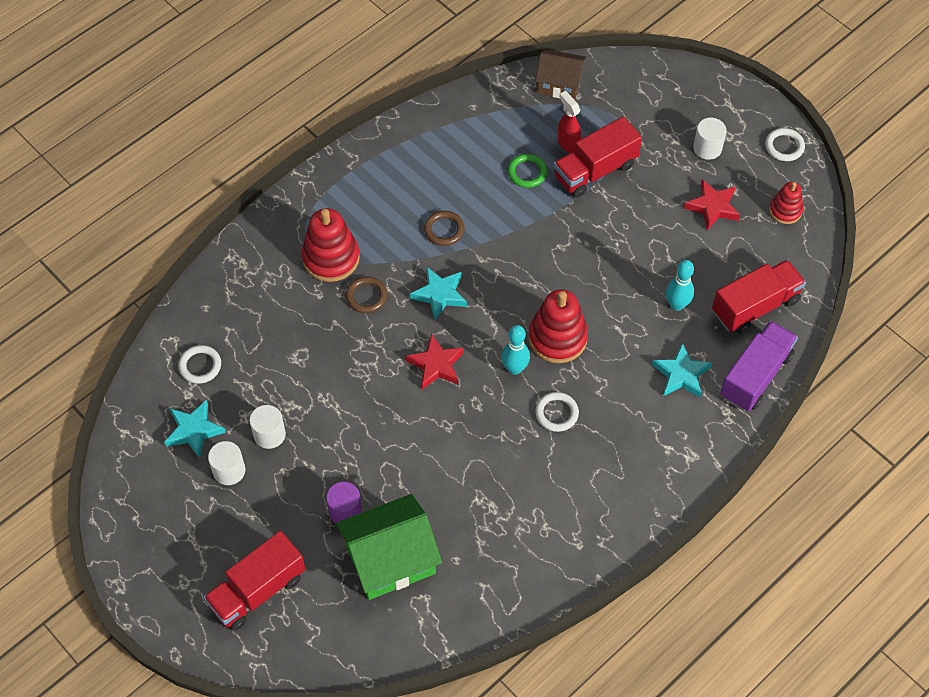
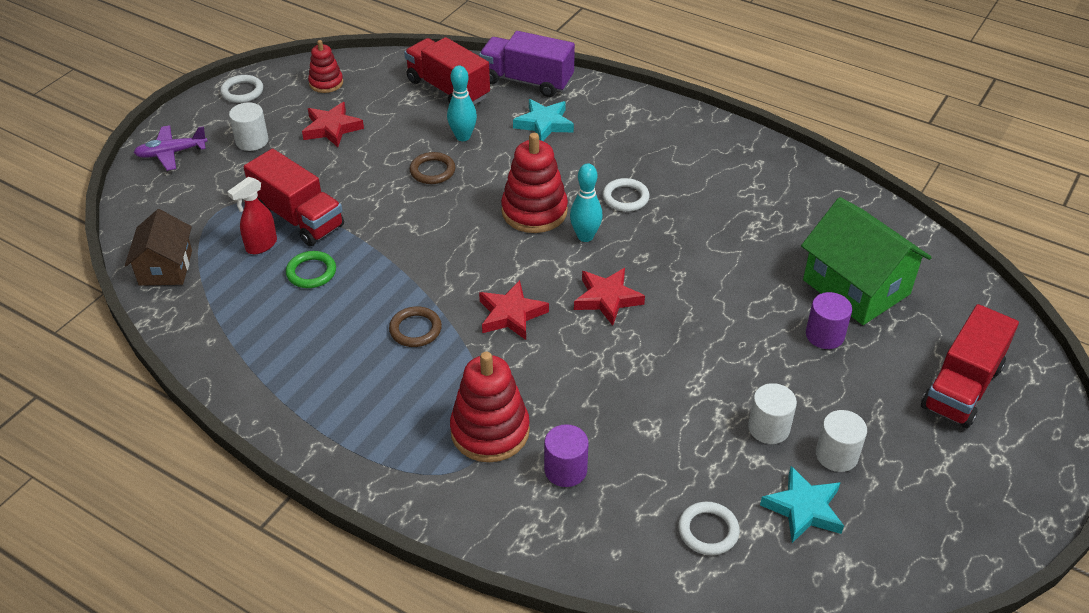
camera: 105 degrees left, 15 degrees down
red truck [203,531,306,631] -> red truck turned 90 degrees clockwise [921,304,1019,428]
brown ring [346,276,387,313] -> brown ring moved to [410,152,455,184]
turquoise star [410,267,467,320] -> red star [479,280,549,340]
none -> purple plane [134,125,207,171]
none -> purple cylinder [544,424,589,487]

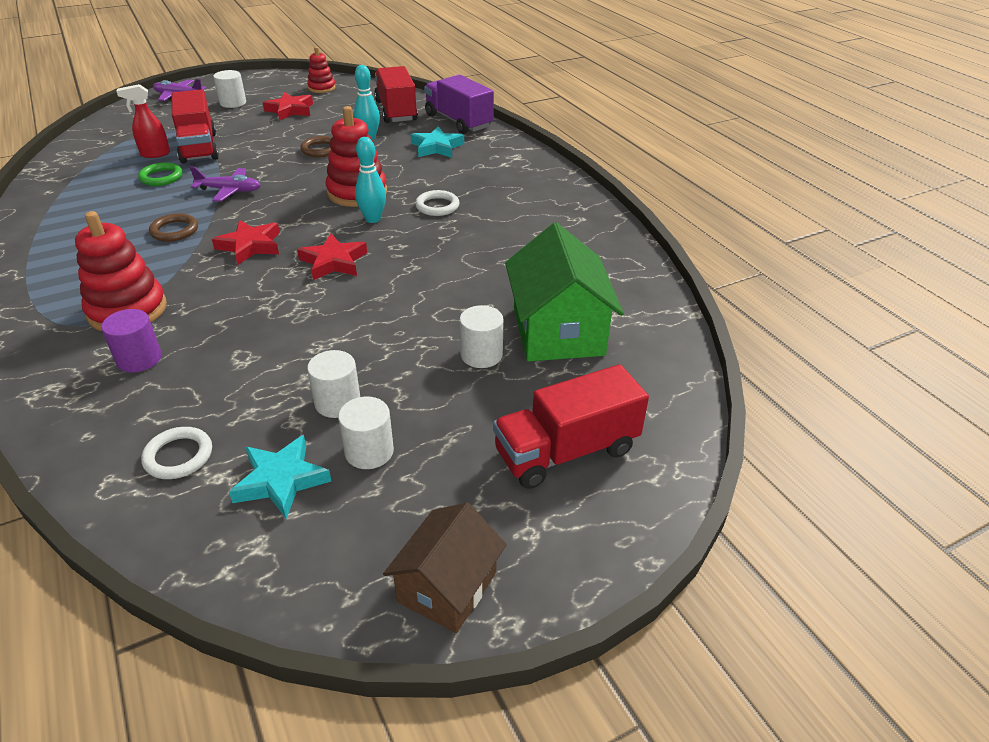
camera: 30 degrees right, 5 degrees down
brown house [125,209,192,286] -> brown house moved to [383,503,507,633]
white ring [220,75,263,103] -> none
purple cylinder [806,292,852,349] -> white cylinder [460,305,504,368]
none -> purple plane [190,166,261,202]

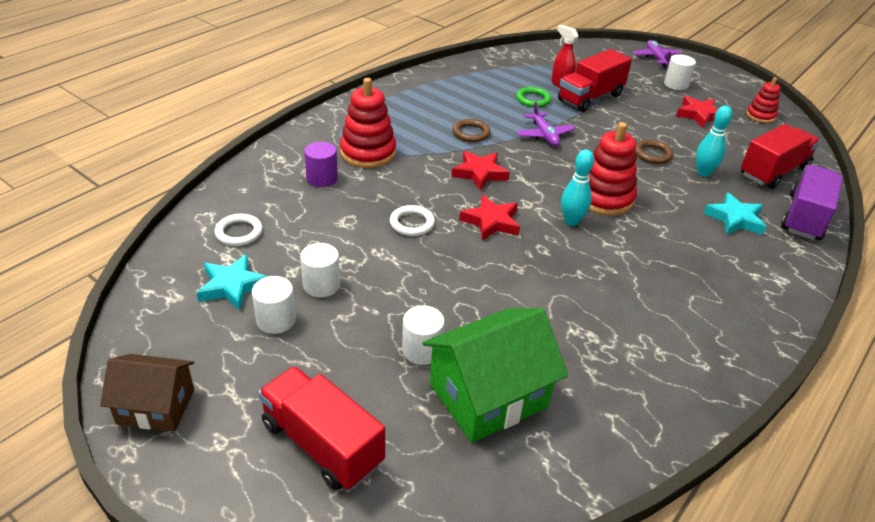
camera: 65 degrees right, 0 degrees up
white ring [415,190,459,216] -> white ring moved to [390,205,435,236]

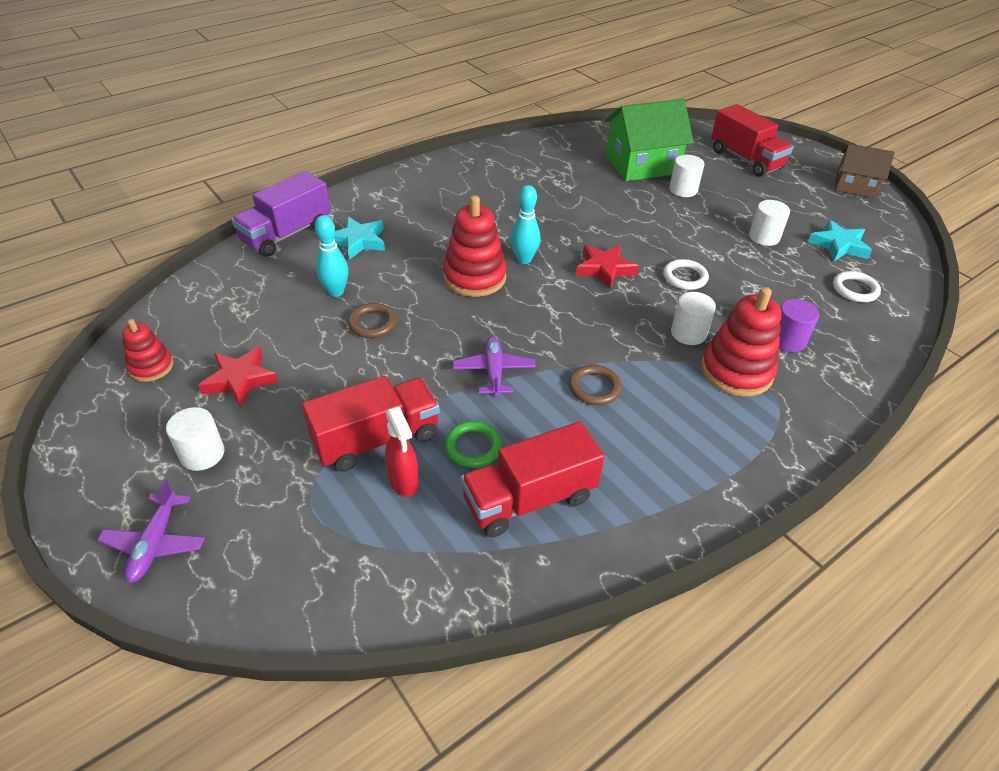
camera: 165 degrees left, 5 degrees up
white cylinder [252,276,296,334] -> white cylinder moved to [671,292,716,345]
red star [452,151,510,191] -> none
red truck [741,124,820,189] -> red truck moved to [461,421,605,537]

